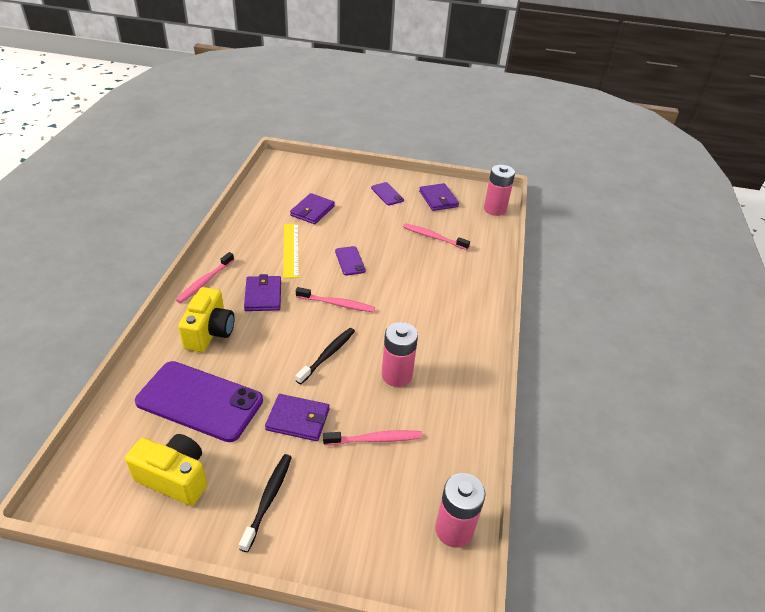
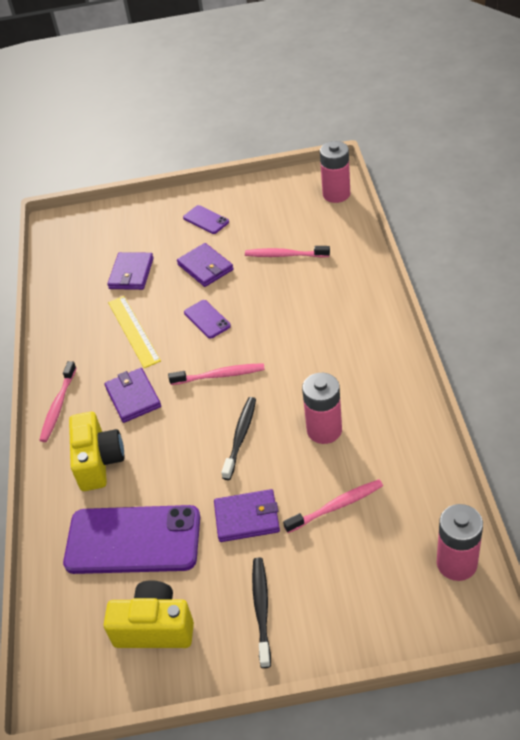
camera: 10 degrees left, 5 degrees up
purple wallet [419,183,459,211] -> purple wallet moved to [177,243,234,287]

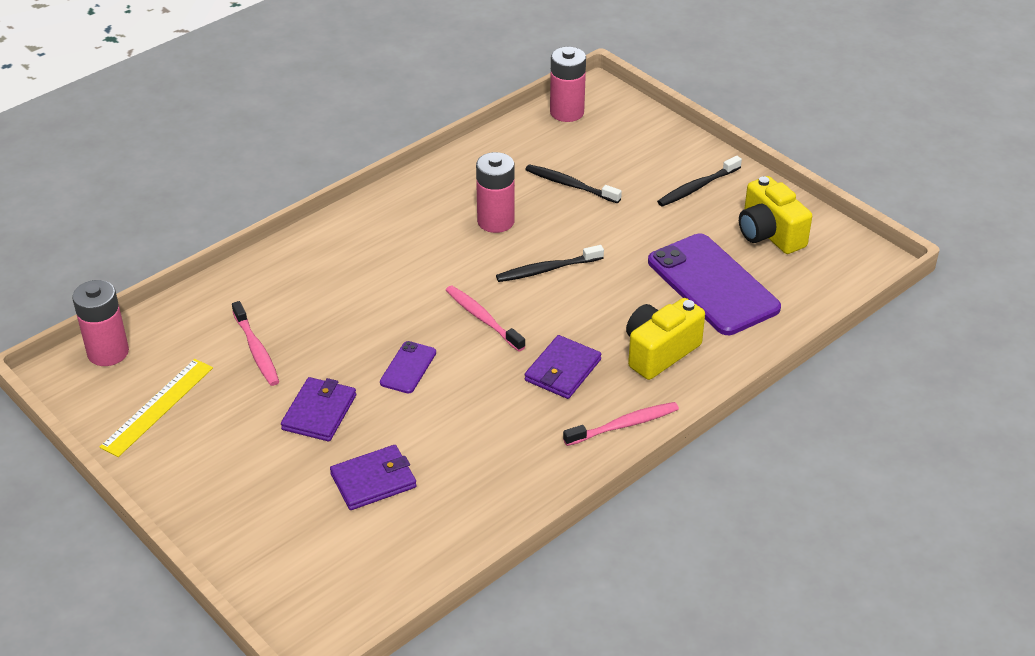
camera: 130 degrees left, 5 degrees down
yellow ruler [108,296,161,368] -> yellow ruler moved to [100,359,213,457]
purple phone [183,205,229,234] -> none
purple wallet [214,489,280,542] -> none
pink toothbrush [283,479,383,533] -> black toothbrush [525,164,622,204]

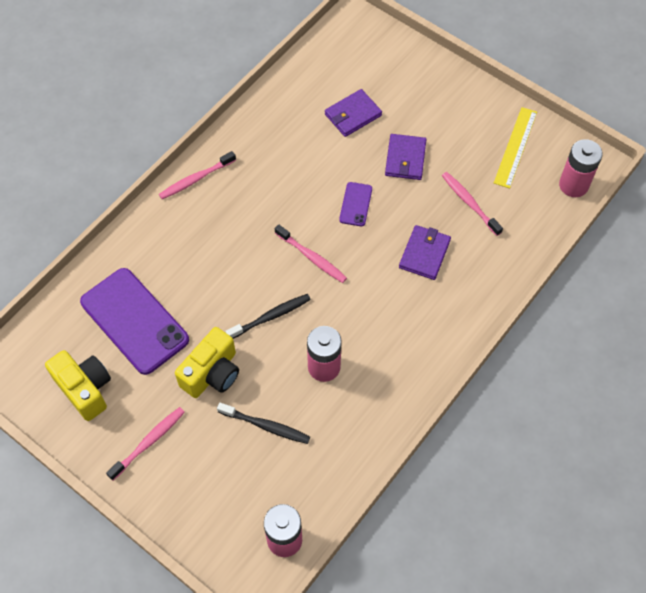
camera: 170 degrees right, 20 degrees up
purple wallet [525,335,601,399] -> purple wallet moved to [399,225,451,280]
yellow camera [626,298,705,380] -> yellow camera moved to [175,327,239,398]
black toothbrush [657,156,742,207] -> pink toothbrush [106,407,185,480]

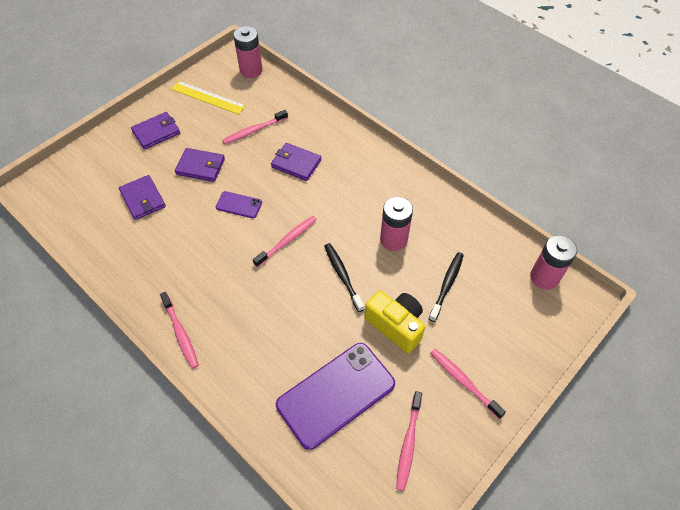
camera: 85 degrees left, 5 degrees down
yellow camera [45,350,111,421] -> pink toothbrush [396,391,422,491]
none -> purple wallet [131,112,180,149]

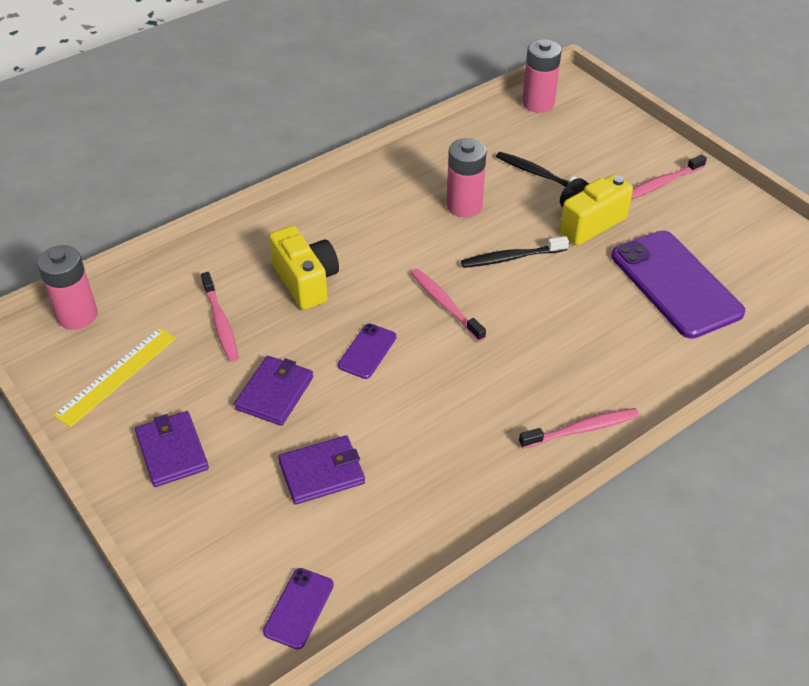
camera: 80 degrees left, 10 degrees down
purple wallet [271,143,321,181] -> yellow camera [269,226,339,310]
pink toothbrush [396,391,422,491] -> none
none -> purple phone [263,568,334,650]

